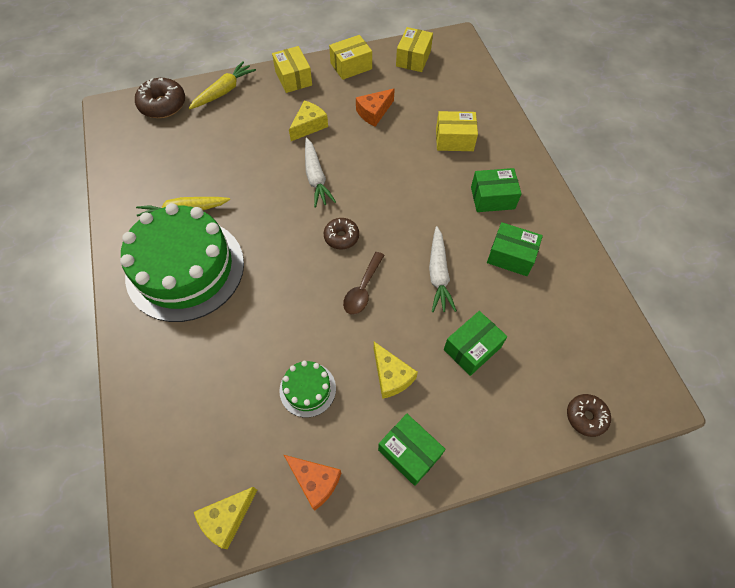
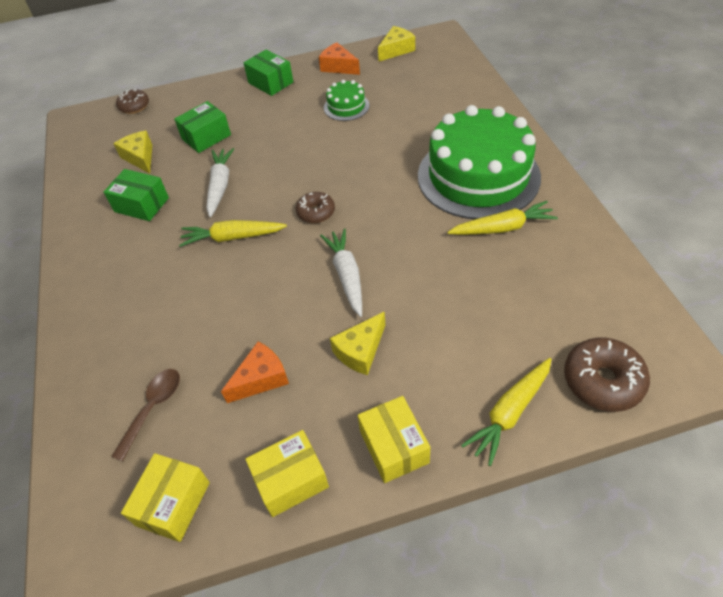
camera: 175 degrees left, 10 degrees down
brown spoon [343,252,385,315] -> brown spoon moved to [111,369,180,462]
yellow cheese [374,342,418,399] -> yellow cheese moved to [113,131,152,174]
yellow box [436,111,478,151] -> none
green box [471,168,521,212] -> none
none -> yellow carrot [179,220,287,247]

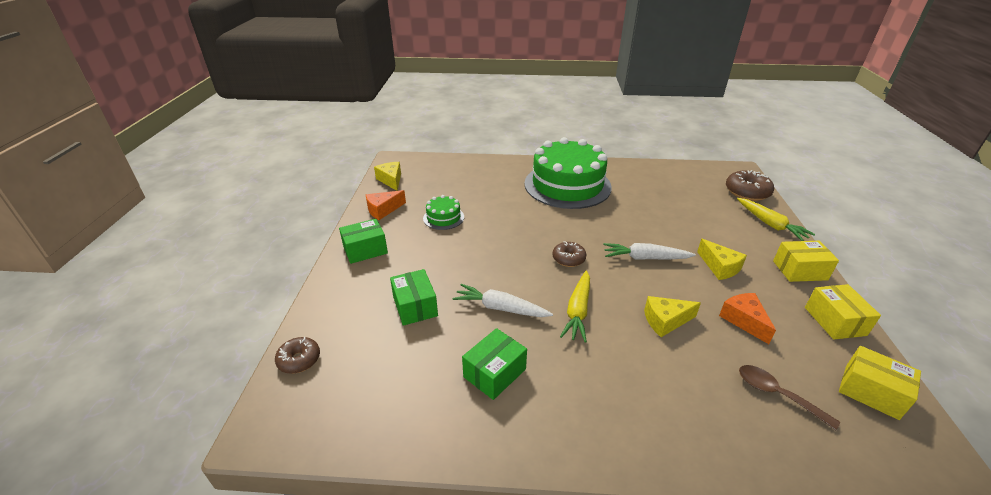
camera: 75 degrees left, 15 degrees down
yellow cheese [113,131,152,174] -> yellow cheese moved to [644,296,701,337]
yellow carrot [447,201,558,235] -> none

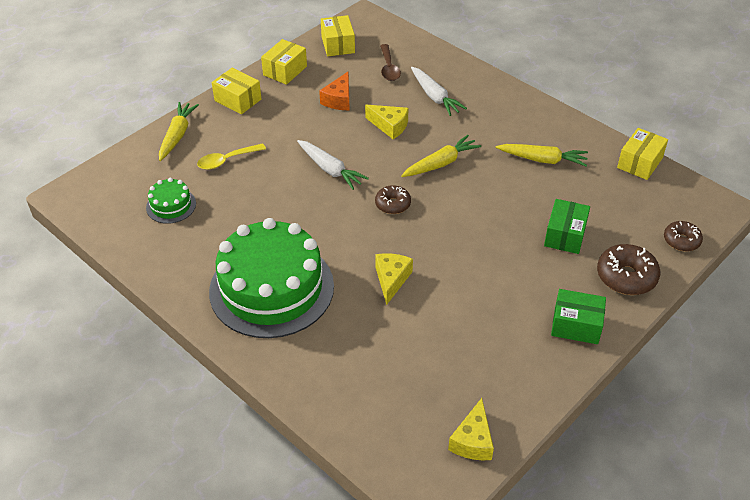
camera: 140 degrees left, 10 degrees up
orange cheese [366,190,406,220] -> none
green cake [423,195,464,230] -> green cake moved to [146,178,196,224]
white carrot [453,284,553,317] -> white carrot moved to [411,67,467,116]
green box [462,328,527,400] -> yellow carrot [496,144,588,167]
yellow cheese [697,239,747,280] -> yellow cheese moved to [375,253,413,305]
brown donut [726,170,774,201] -> brown donut moved to [597,244,660,295]
none -> yellow spoon [197,143,266,170]
none -> yellow box [617,128,668,180]

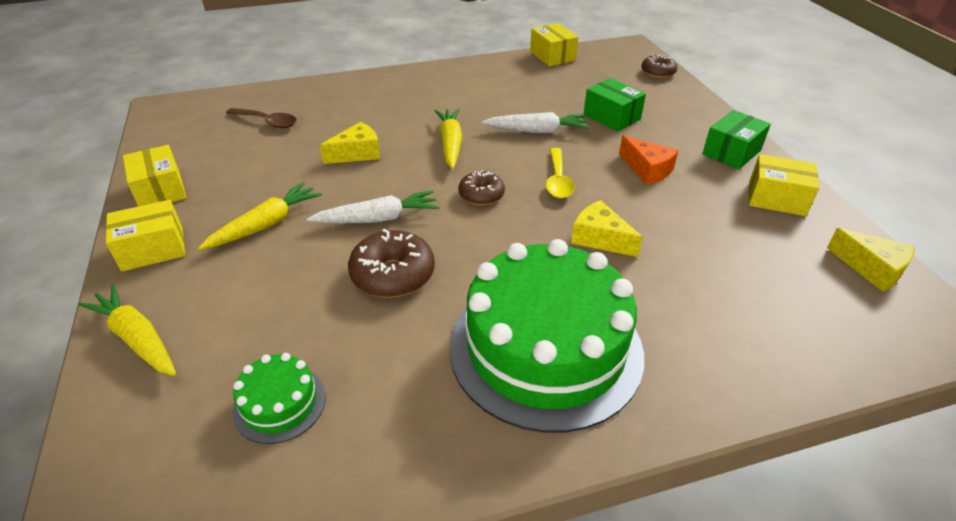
camera: 60 degrees left, 5 degrees down
yellow spoon [197,143,266,170] -> yellow spoon moved to [546,148,574,199]
orange cheese [319,72,350,110] -> orange cheese moved to [619,135,679,185]
yellow box [321,15,355,56] -> yellow box moved to [749,154,819,216]
white carrot [411,67,467,116] -> white carrot moved to [482,112,591,133]
yellow carrot [496,144,588,167] -> yellow carrot moved to [198,182,322,250]
brown donut [597,244,660,295] -> brown donut moved to [348,229,435,298]

